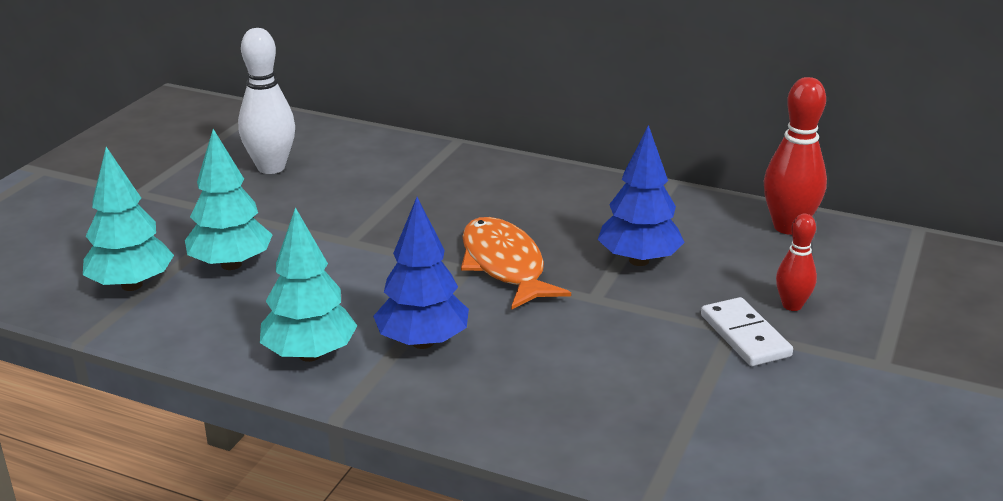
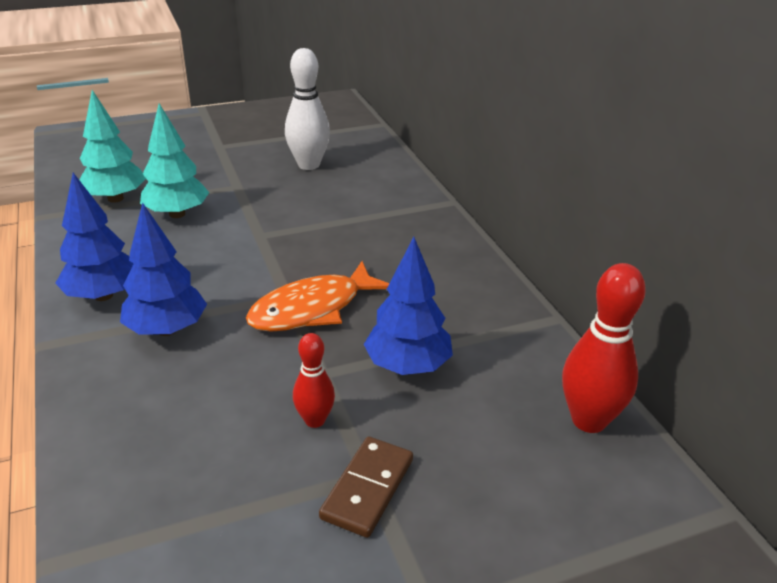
camera: 45 degrees right, 5 degrees up
turquoise tree [260,207,357,362] -> blue tree [55,173,134,301]
orange fish [461,217,571,310] -> orange fish turned 150 degrees counterclockwise [246,261,389,332]
white domino [701,297,793,366] -> brown domino [319,436,413,538]
red bowling pin [776,214,817,311] -> red bowling pin moved to [293,333,335,428]

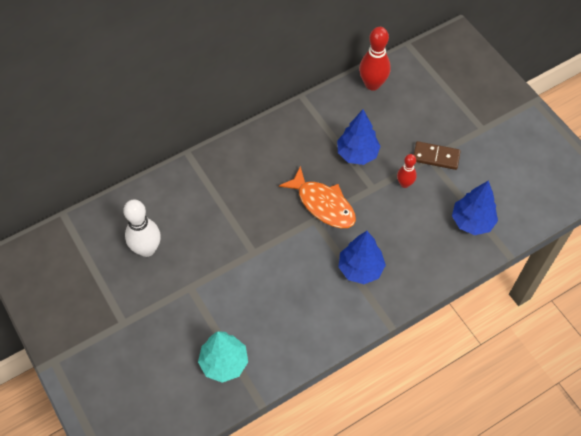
camera: 100 degrees left, 25 degrees up
blue tree [55,173,134,301] -> blue tree moved to [452,180,498,235]
turquoise tree [140,103,209,218] -> none

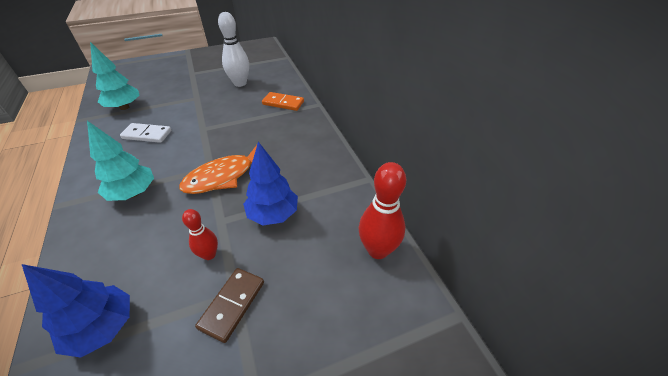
camera: 100 degrees right, 15 degrees down
blue tree [338,231,386,284] -> turquoise tree [87,121,154,201]
none -> white domino [120,123,172,143]
none -> orange domino [262,92,304,111]

